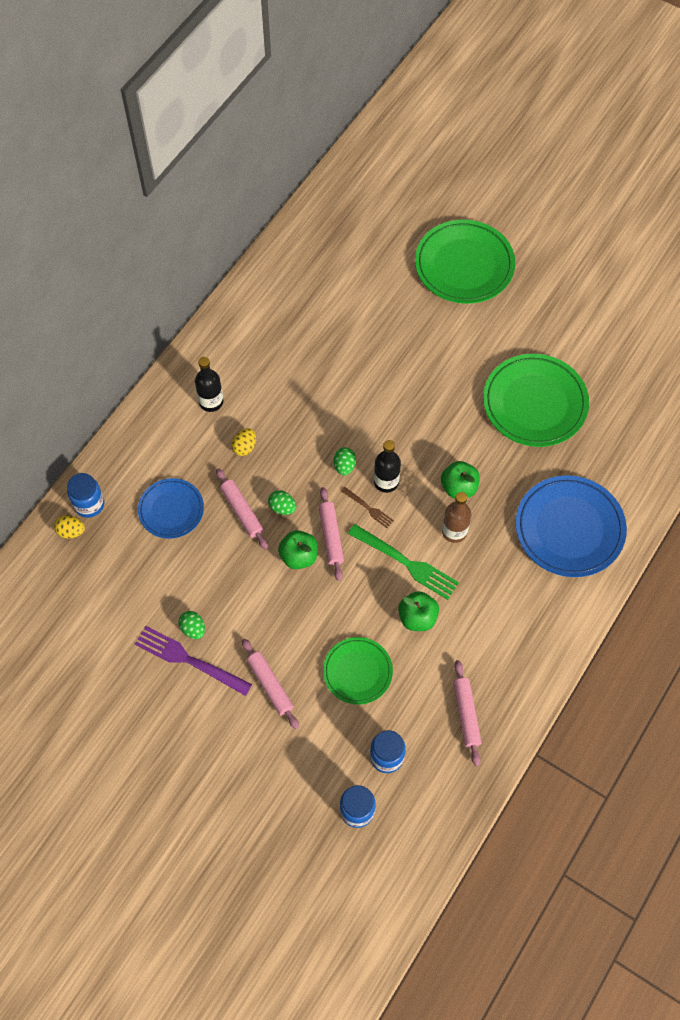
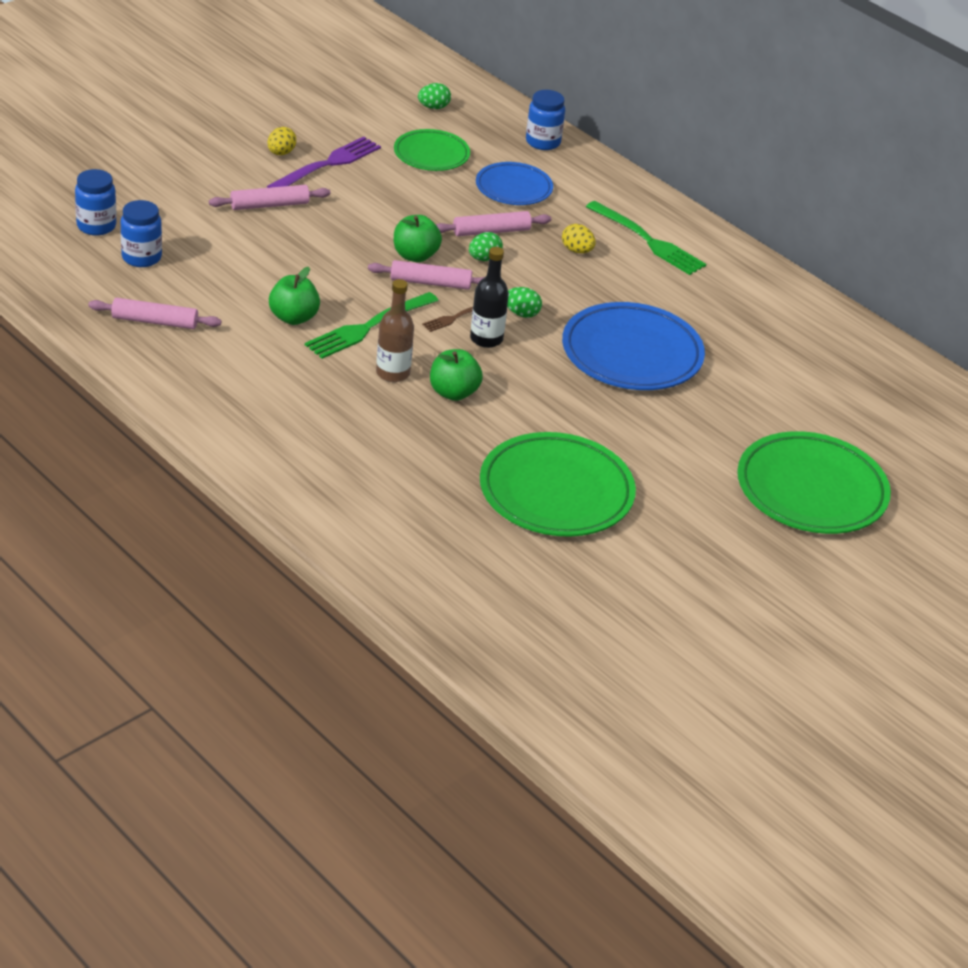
camera: 100 degrees right, 25 degrees down
yellow egg [54,515,85,539] -> yellow egg moved to [267,127,296,155]
green egg [179,611,205,639] -> green egg moved to [418,83,451,109]
black bottle [195,357,223,412] -> green fork [586,201,706,275]
green plate [323,637,393,704] -> green plate moved to [394,129,470,171]
blue plate [515,475,627,577] -> blue plate moved to [562,302,705,390]

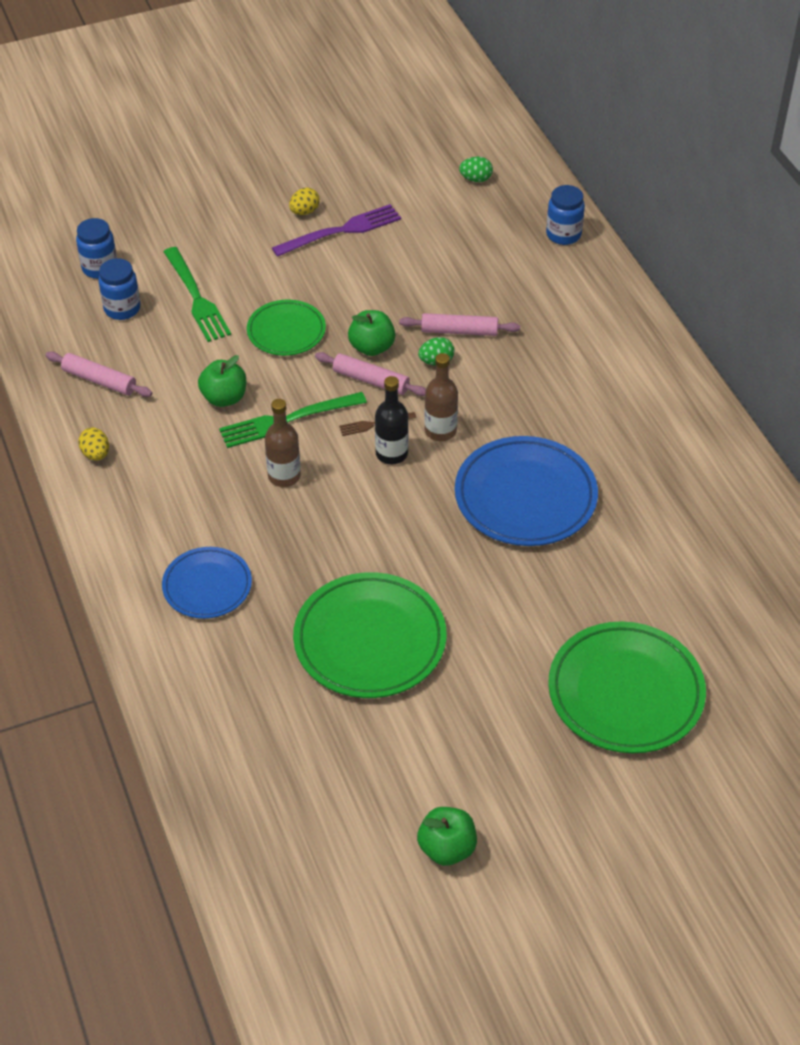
camera: 25 degrees right, 10 degrees up
pink rolling pin [209,185,330,210] -> none
green plate [394,129,470,171] -> green plate moved to [247,300,326,356]
green apple [430,349,483,401] -> green apple moved to [417,807,477,866]
blue plate [476,162,553,205] -> blue plate moved to [162,547,252,619]
green egg [507,287,542,318] -> brown bottle [424,353,458,441]
yellow egg [562,224,596,253] -> yellow egg moved to [78,428,109,461]
green fork [586,201,706,275] -> green fork moved to [163,247,231,342]

